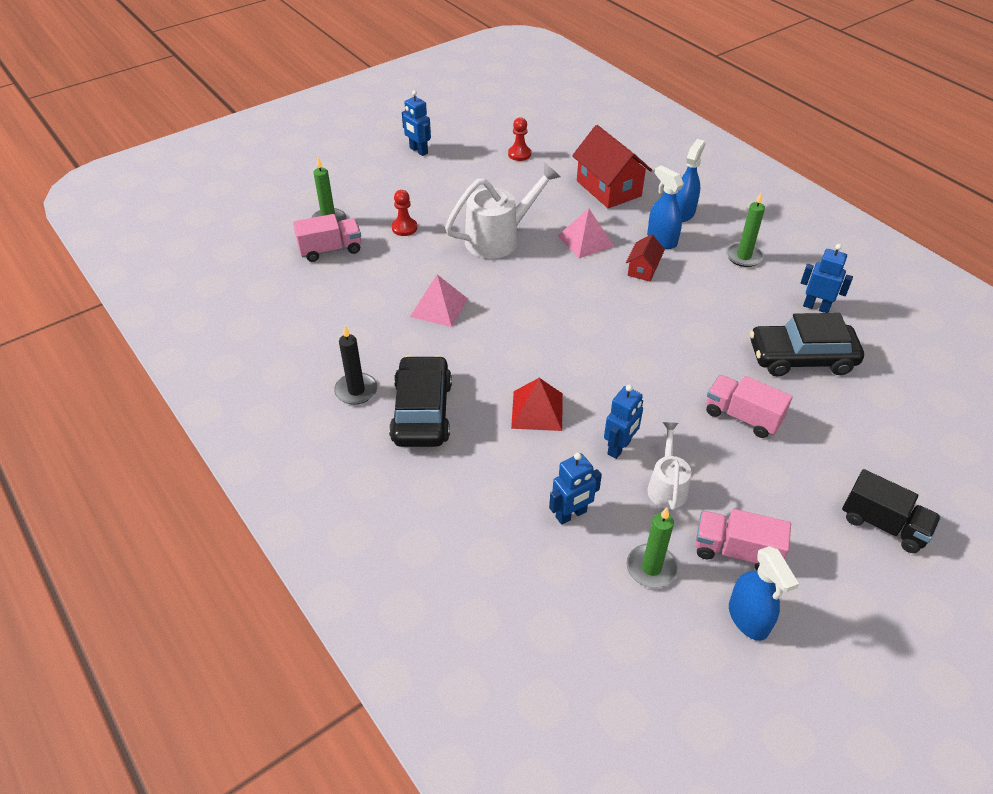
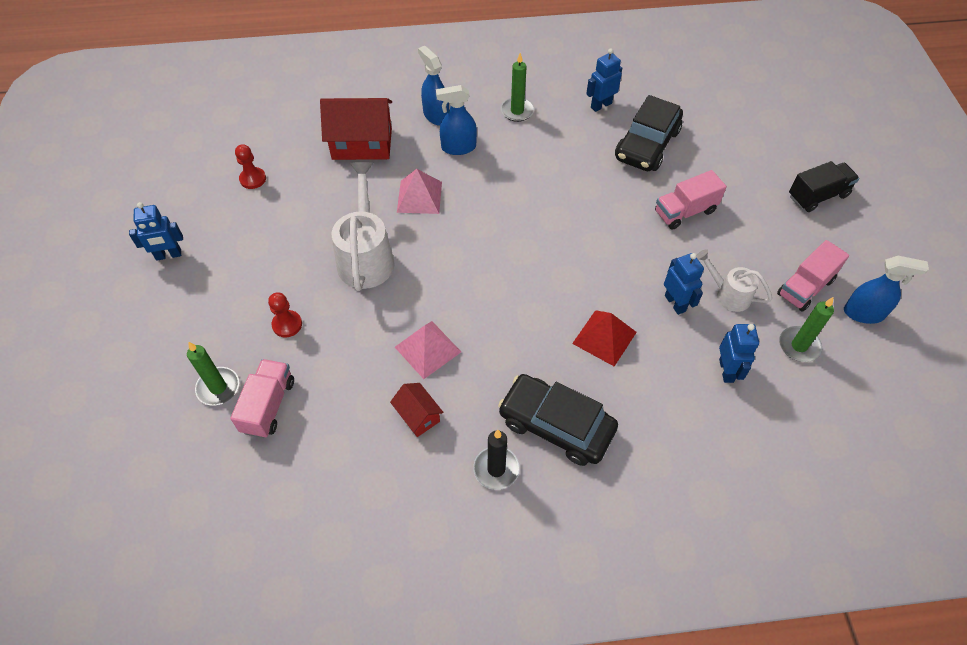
camera: 60 degrees left, 10 degrees up
red house [626,234,665,281] -> red house moved to [390,383,444,437]

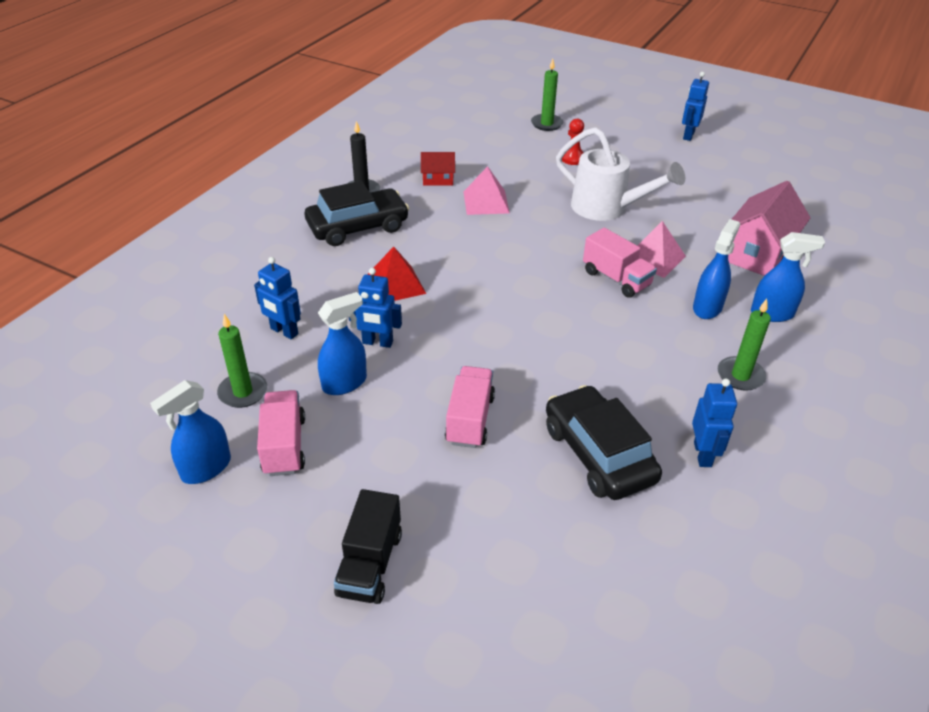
camera: 125 degrees right, 15 degrees down
pink truck [230,359,294,438] -> pink truck moved to [583,228,657,298]
red pawn [235,144,266,189] -> none
red house [320,98,392,160] -> pink house [728,181,811,276]
white watering can [696,249,772,312] -> blue spray bottle [318,292,367,395]

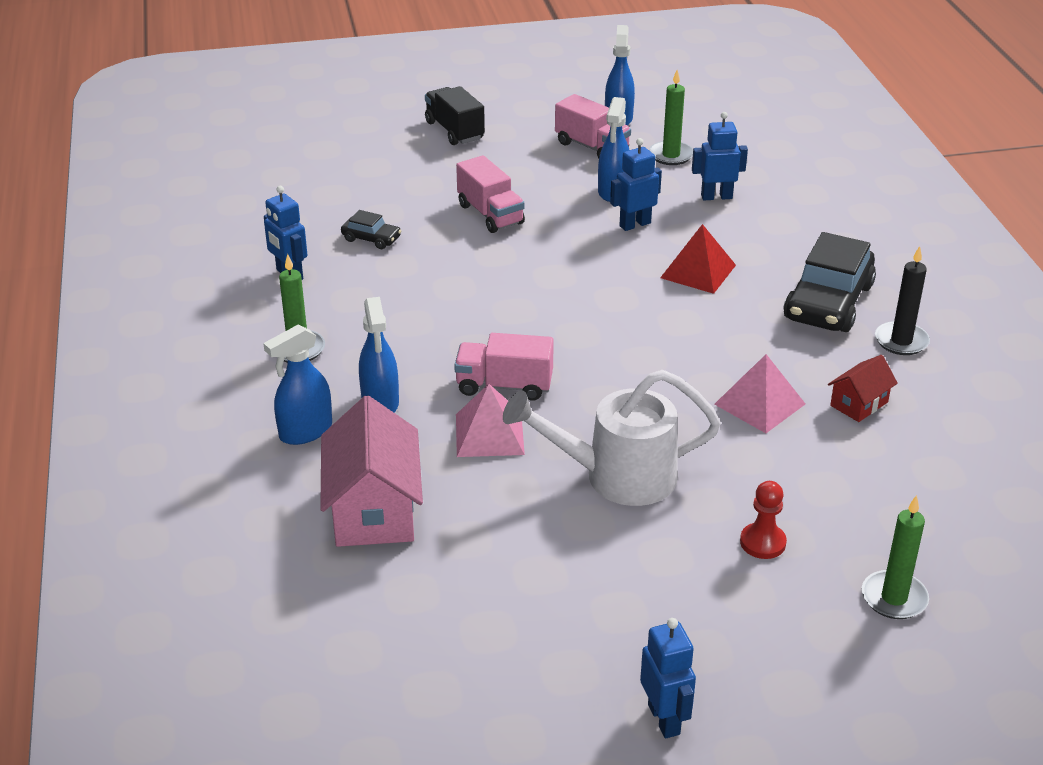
camera: 140 degrees right, 5 degrees down
black car [546,385,662,500] -> black car [341,210,401,249], size x0.47

